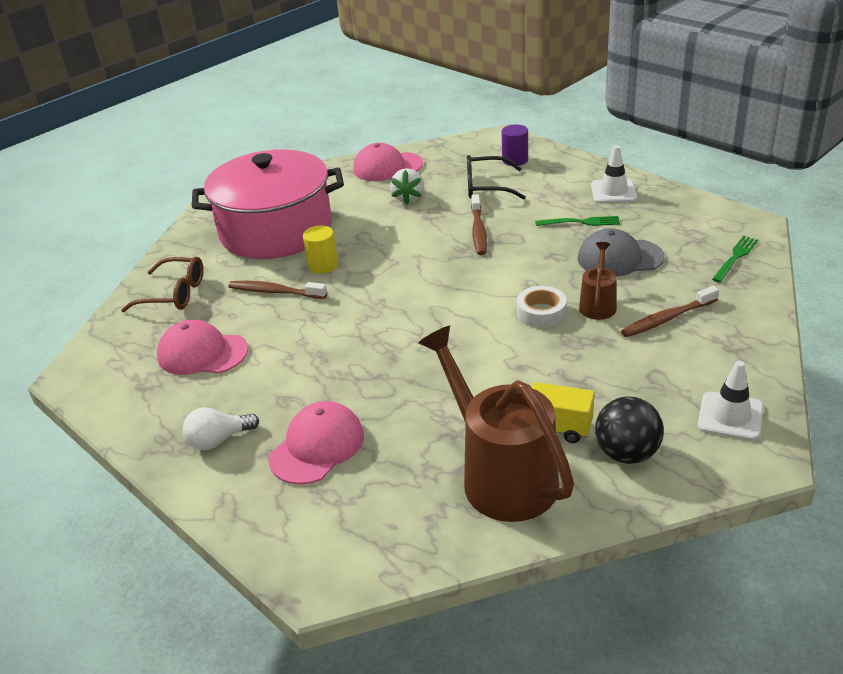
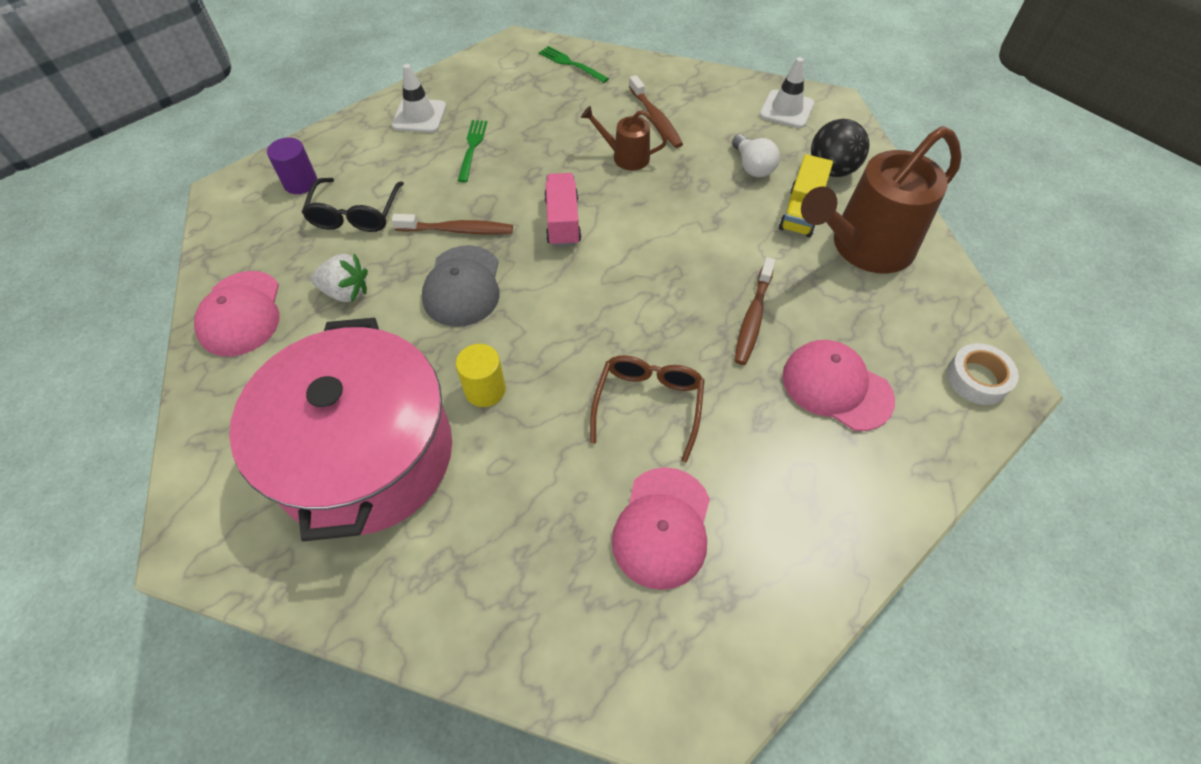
camera: 90 degrees left, 20 degrees up
brown glasses [121,257,203,312] -> brown glasses moved to [590,355,705,463]
white light bulb [183,407,259,450] -> white light bulb moved to [732,135,780,177]
brown toothbrush [228,281,327,299] -> brown toothbrush moved to [734,257,776,365]
white tape [517,286,567,328] -> white tape moved to [946,343,1019,405]
grey cap [578,228,664,277] -> grey cap moved to [422,245,500,327]
none -> pink truck [544,173,581,247]

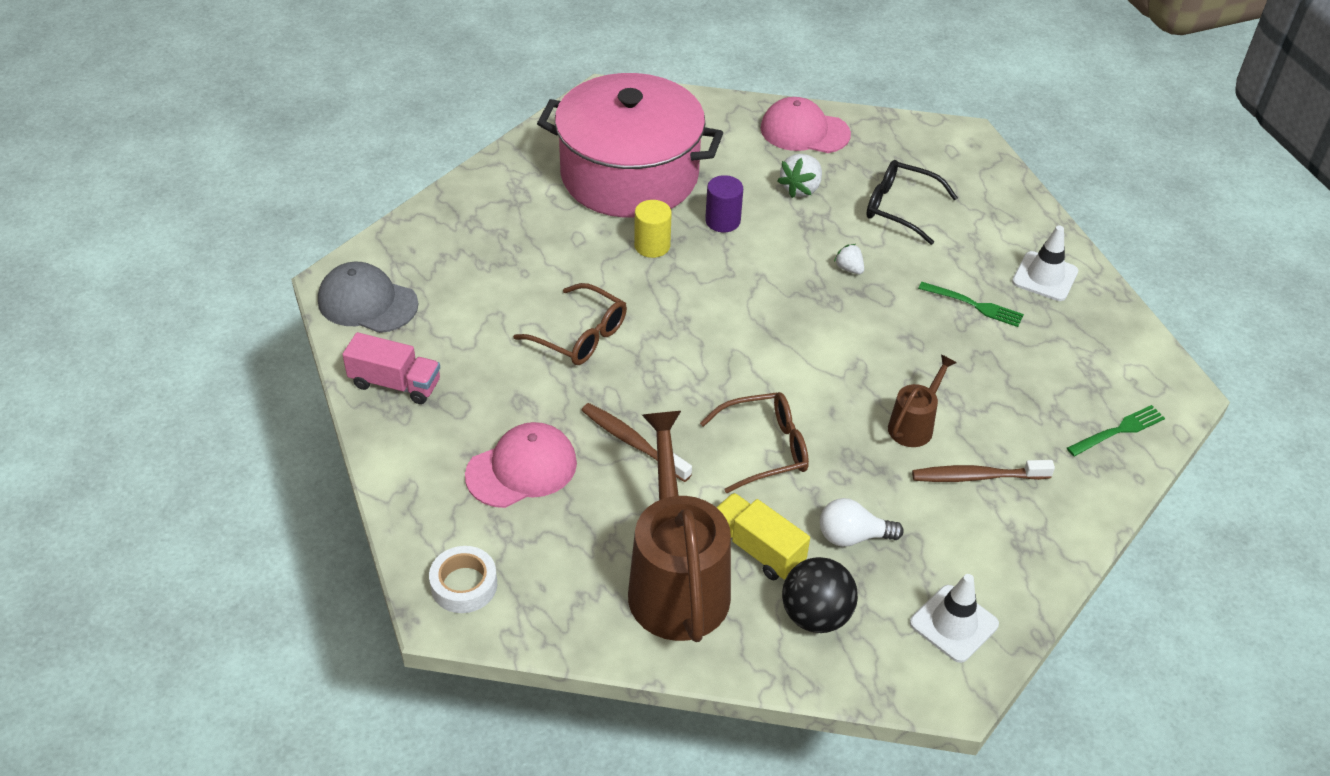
camera: 110 degrees right, 10 degrees down
purple cylinder [267,137,317,194] -> purple cylinder moved to [705,175,743,232]
brown toothbrush [392,214,513,235] -> white strawberry [834,244,864,274]
grey cap [422,245,500,327] -> grey cap moved to [318,262,418,333]
pink truck [544,173,581,247] -> pink truck moved to [342,332,440,404]
pink cap [612,467,710,590] -> none
none -> brown glasses [700,392,809,493]

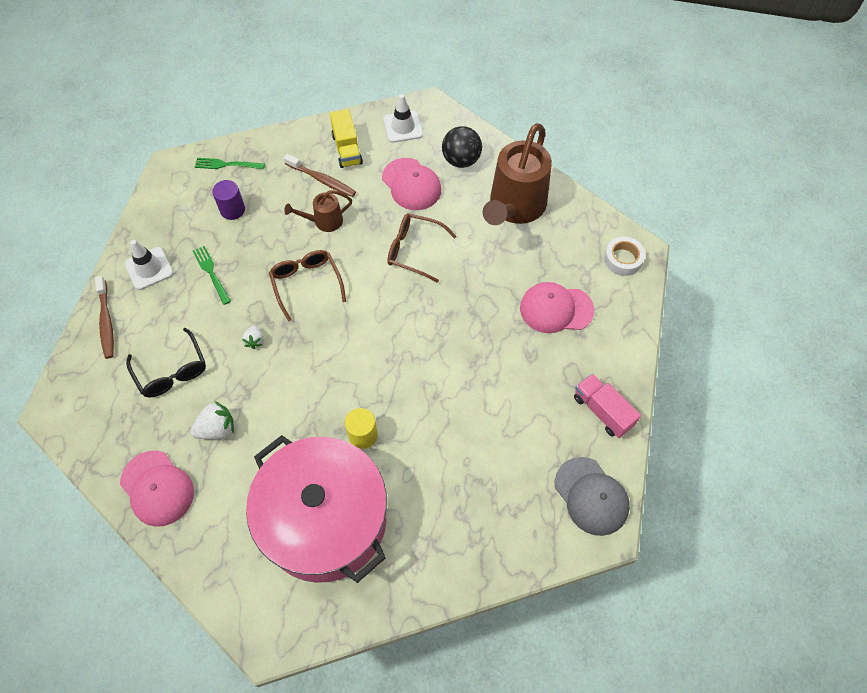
camera: 145 degrees left, 15 degrees up
brown glasses [513,283,627,365] -> brown glasses moved to [269,250,346,322]
brown toothbrush [581,403,692,482] -> brown toothbrush moved to [95,276,114,359]
purple cylinder [705,175,743,232] -> purple cylinder moved to [212,180,245,220]
yellow truck [716,493,810,581] -> yellow truck moved to [330,109,363,168]
white light bulb [820,498,904,547] -> pink cap [382,158,441,210]

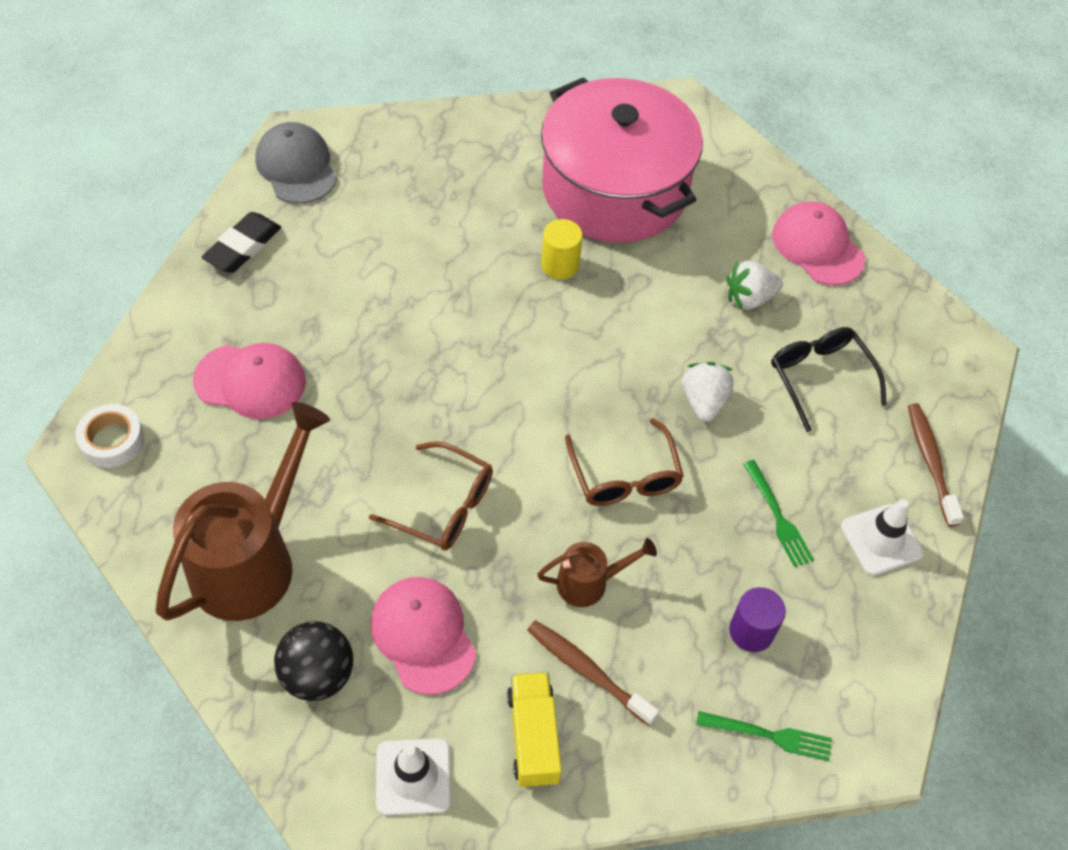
camera: 175 degrees left, 5 degrees down
white strawberry [242,326,264,349] -> white strawberry [682,362,734,422], size x1.65
pink truck [574,374,641,438] -> black eraser [202,212,281,273]

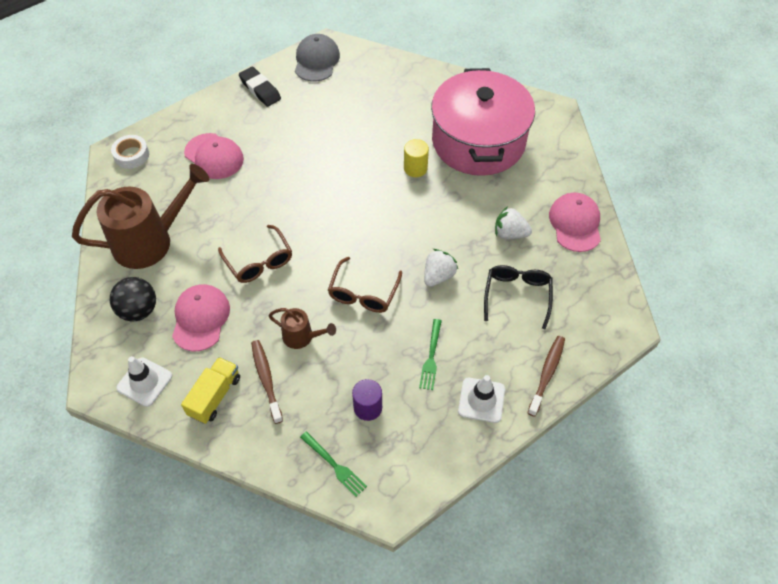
camera: 35 degrees right, 0 degrees up
black eraser [202,212,281,273] -> black eraser turned 75 degrees clockwise [239,67,281,107]

